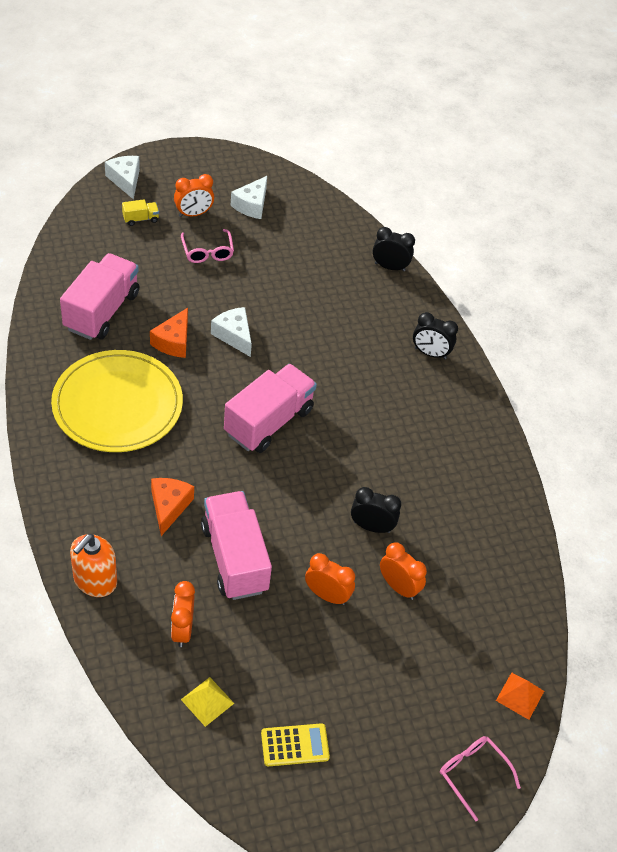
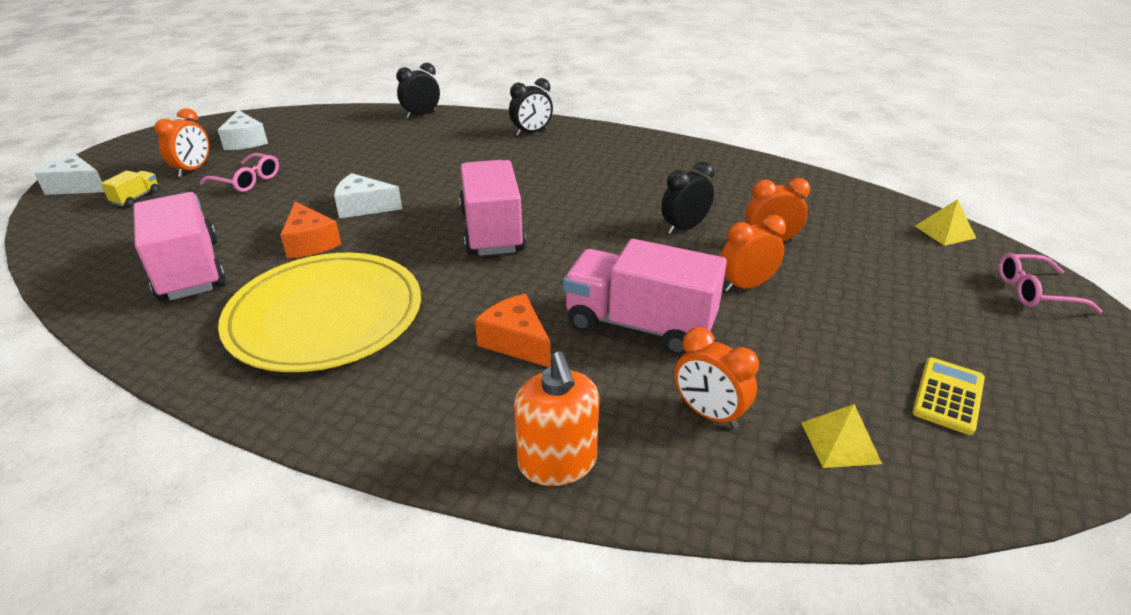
camera: 45 degrees left, 15 degrees down
orange pyramid [496,672,544,720] -> yellow pyramid [915,199,976,246]

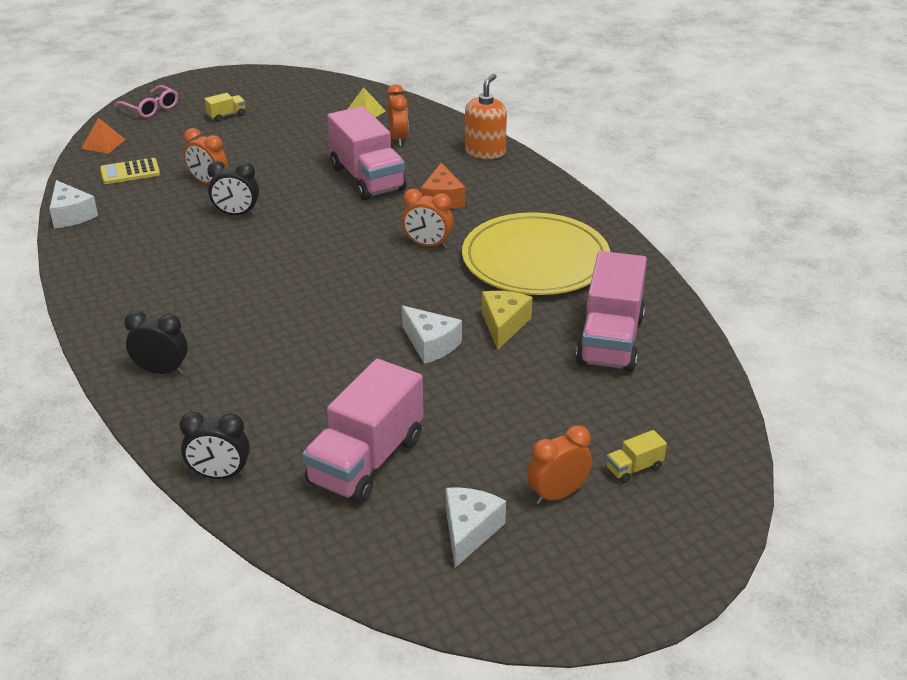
camera: 140 degrees left, 0 degrees up
white cheese [34,153,104,195] -> white cheese moved to [49,180,98,228]
pink glasses [200,153,279,192] -> none
orange cheese [280,201,342,259] -> yellow cheese [482,291,533,350]
pink truck [459,160,526,256] -> pink truck moved to [302,359,423,504]
orange clock [720,215,786,292] -> orange clock moved to [402,189,454,249]
yellow calculator [912,358,985,435] -> yellow calculator moved to [100,158,160,184]
yellow pyramid [915,199,976,246] -> orange pyramid [81,118,126,154]
none -> yellow truck [204,93,245,122]

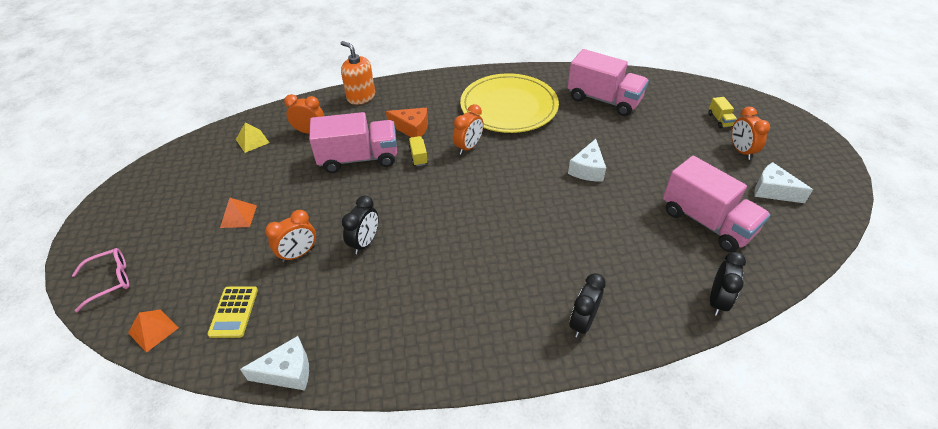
camera: 70 degrees left, 10 degrees up
yellow truck [204,93,245,122] -> yellow truck moved to [409,136,428,166]
white cheese [402,306,462,364] -> white cheese turned 135 degrees clockwise [568,139,606,181]
yellow cheese [482,291,533,350] -> none
none -> orange pyramid [220,198,257,228]

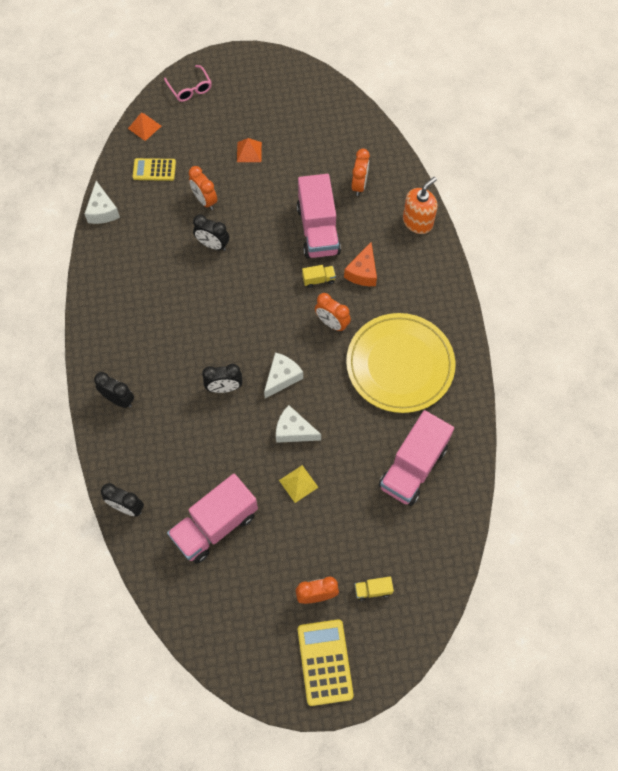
camera: 90 degrees right, 20 degrees up
yellow pyramid [236,122,270,153] -> yellow pyramid moved to [279,465,318,503]
white cheese [754,162,813,203] -> white cheese moved to [264,352,303,398]
none -> black clock [202,364,243,393]
none -> yellow calculator [298,620,354,706]

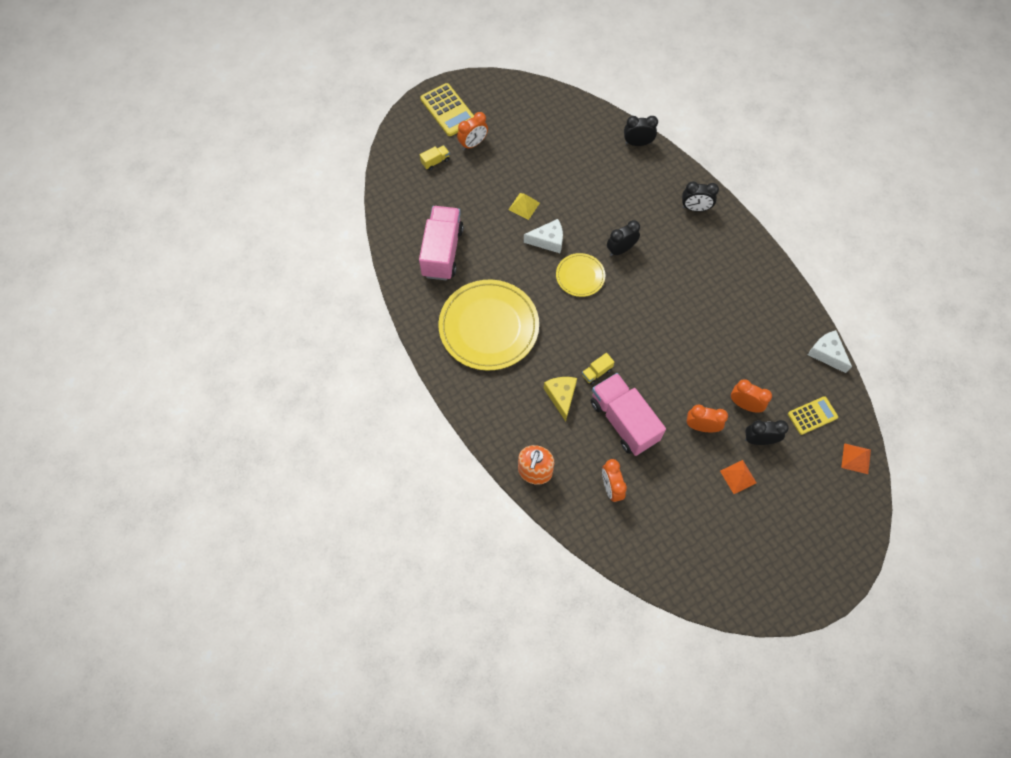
camera: 155 degrees right, 0 degrees up
pink glasses [164,65,212,102] -> none
pink truck [167,474,258,564] -> none
black clock [193,215,229,251] -> black clock moved to [745,420,789,445]
white cheese [264,352,303,398] -> yellow plate [556,253,605,297]
orange clock [315,293,351,332] -> orange clock moved to [687,404,728,432]
orange cheese [344,242,377,286] -> yellow cheese [544,377,577,422]

